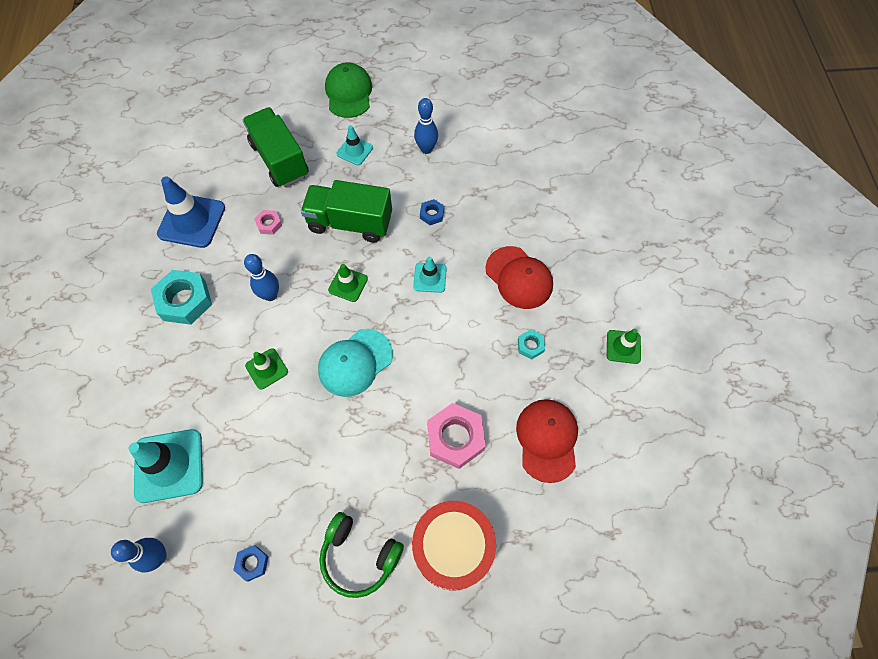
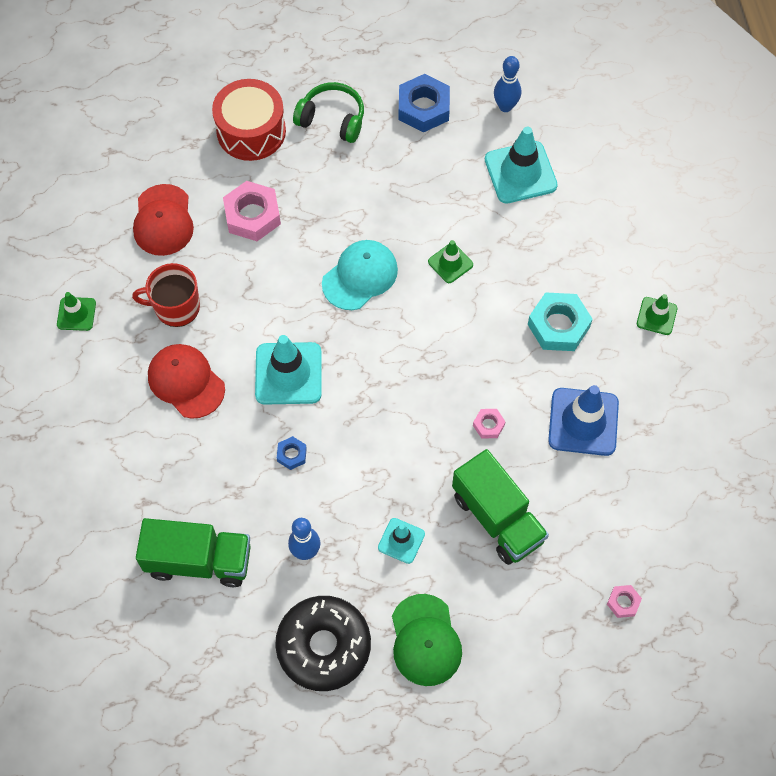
camera: 175 degrees right, 0 degrees up
blue nut [233,545,269,581] -> blue nut [399,74,450,133], size x2.01
blue bowling pin [244,254,279,301] -> none
green truck [301,180,392,243] -> green truck moved to [136,518,251,587]
green traffic cone [328,264,368,302] -> green traffic cone moved to [637,294,677,335]
turquoise traffic cone [413,257,447,293] -> turquoise traffic cone [255,335,322,404], size x1.81
turquoise nut [518,329,545,359] -> red mug [132,263,200,327]
none -> black donut [275,596,371,691]
none -> pink nut [607,585,642,618]

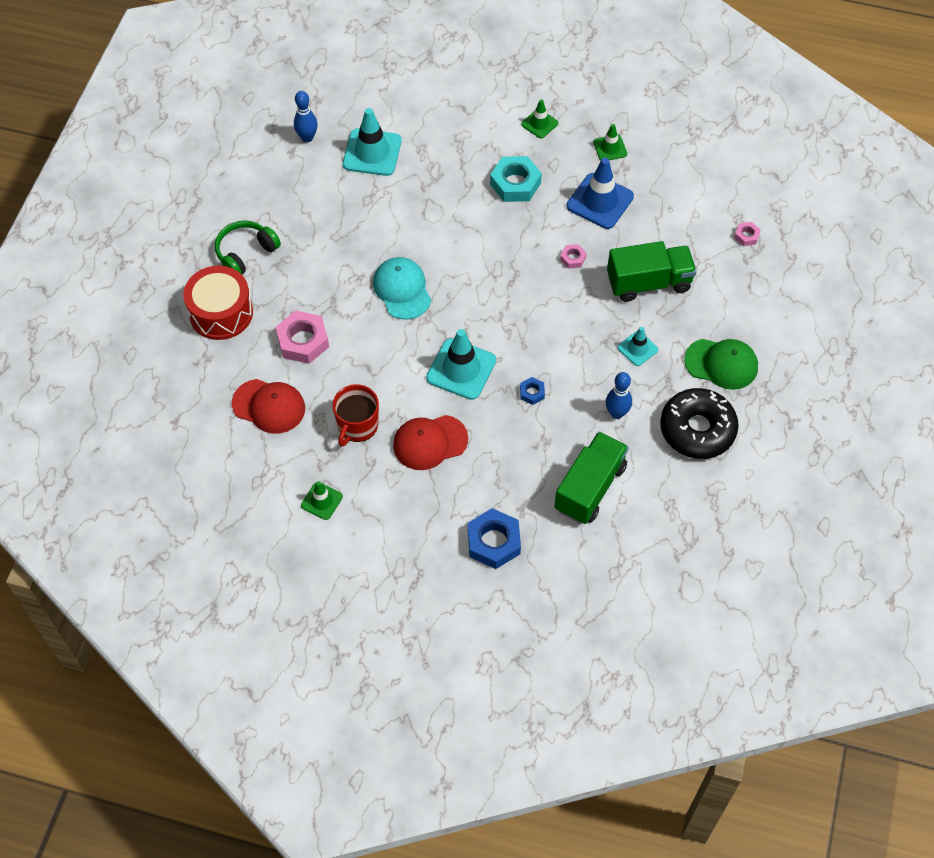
camera: 65 degrees left, 5 degrees down
blue nut [399,74,450,133] -> blue nut moved to [468,508,521,569]
green traffic cone [428,240,473,283] -> green traffic cone moved to [593,124,627,160]

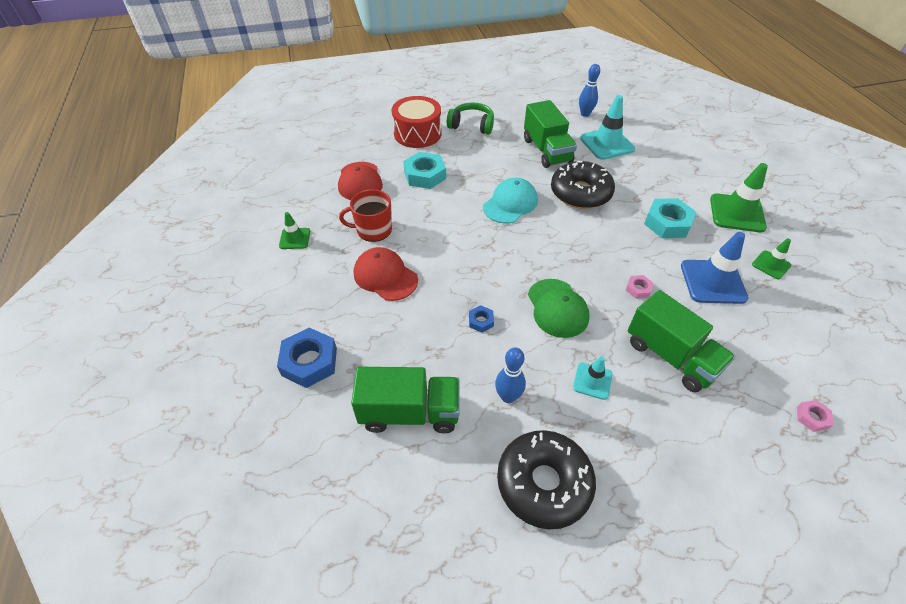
camera: 60 degrees right, 10 degrees down
pink nut [276,311,329,364] -> turquoise nut [403,152,446,189]
turquoise traffic cone [426,329,496,400] -> none
green traffic cone [521,99,558,138] -> green traffic cone [710,163,768,233], size x1.81
green cap [684,339,758,390] -> green cap moved to [528,279,589,338]
none -> green truck [524,100,577,168]
none -> black donut [551,161,615,209]

